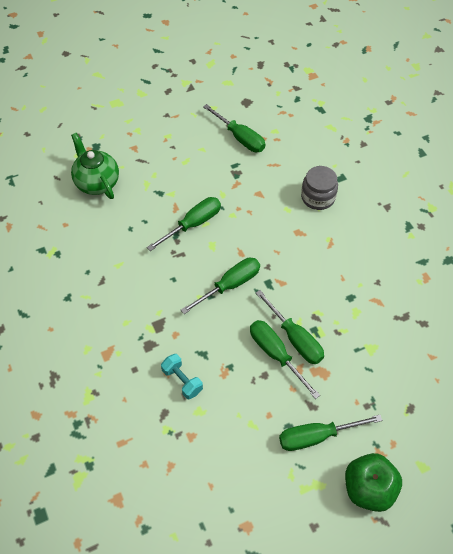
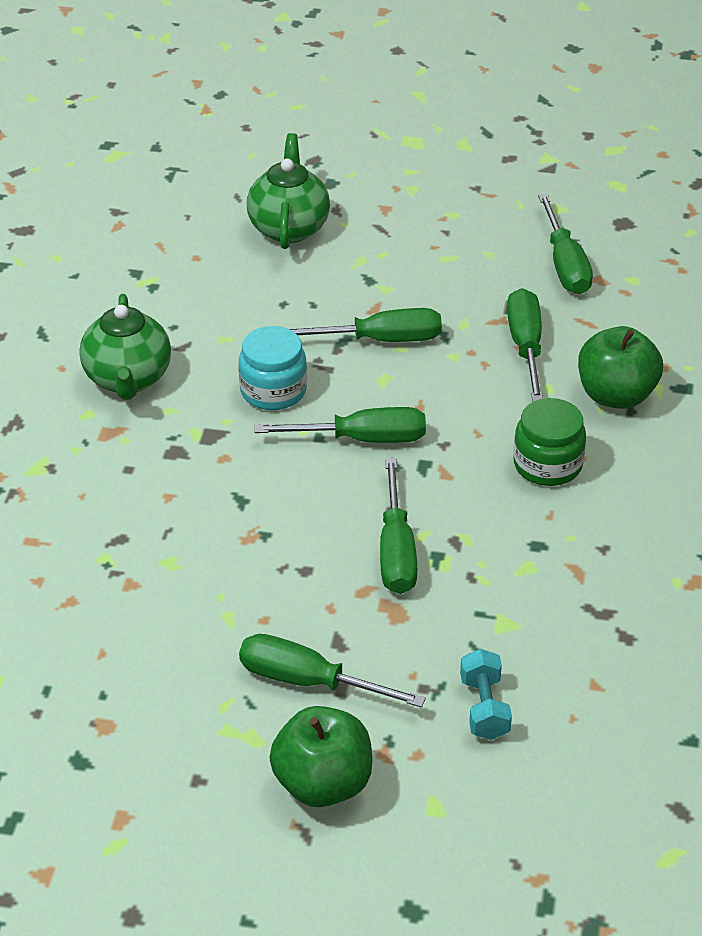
camera: 35 degrees right, 15 degrees down
turquoise dumbbell [161,354,203,399] -> turquoise dumbbell moved to [460,649,512,740]
green screwdriver [250,320,320,399] -> green screwdriver moved to [507,288,543,401]
grey jar [301,166,338,210] -> green apple [578,326,663,409]
none -> green teapot [79,294,171,400]
none -> turquoise jar [238,326,307,410]
none -> green jar [514,398,586,486]

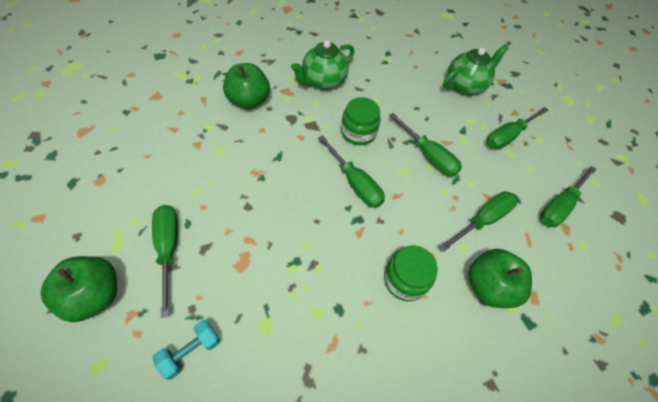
camera: 50 degrees right, 15 degrees up
turquoise jar [238,326,307,410] -> green jar [341,97,381,145]
green screwdriver [380,458,417,594] -> green screwdriver moved to [487,107,549,150]
none -> green apple [223,63,270,109]

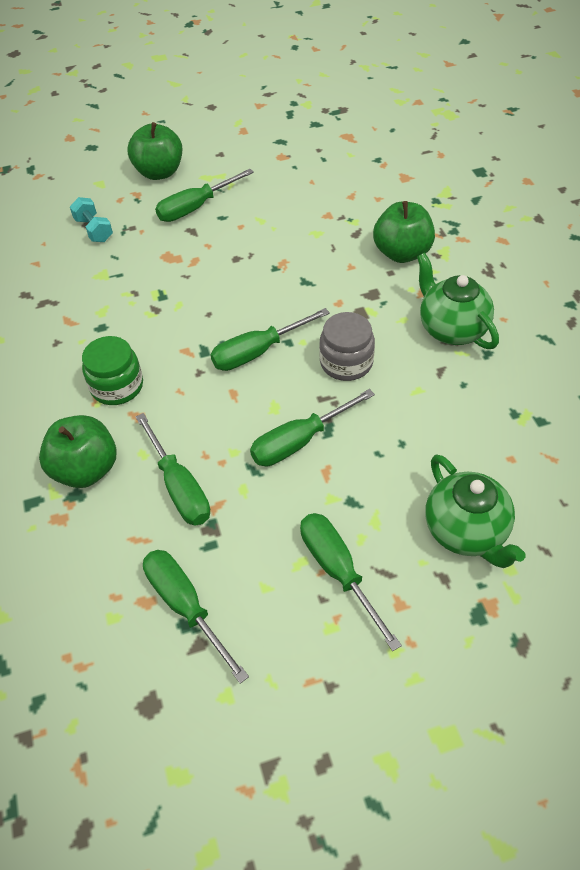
camera: 105 degrees right, 5 degrees down
green screwdriver [152,205,178,318] -> green screwdriver turned 150 degrees clockwise [155,169,254,222]
green jar [341,97,381,145] -> grey jar [319,312,375,381]

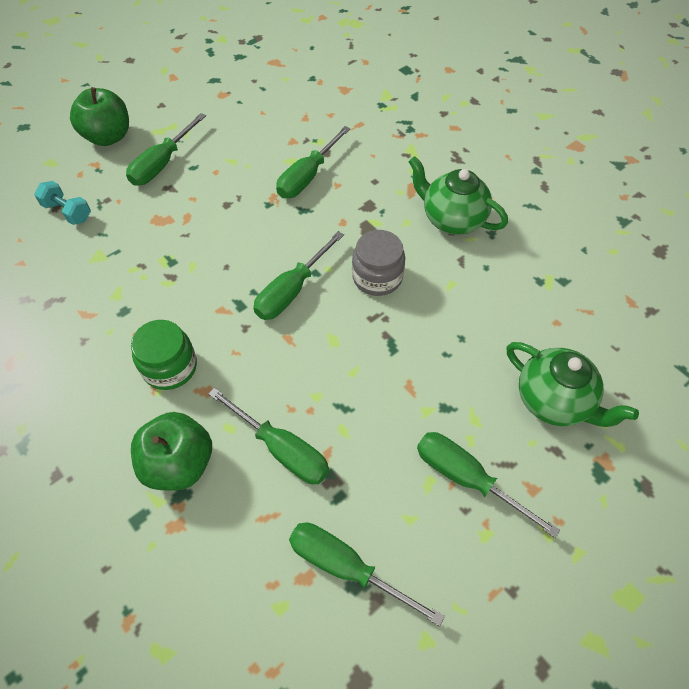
camera: 25 degrees left, 5 degrees up
green screwdriver [250,389,375,466] -> green screwdriver moved to [276,126,351,198]
green apple [373,201,435,263] -> none

